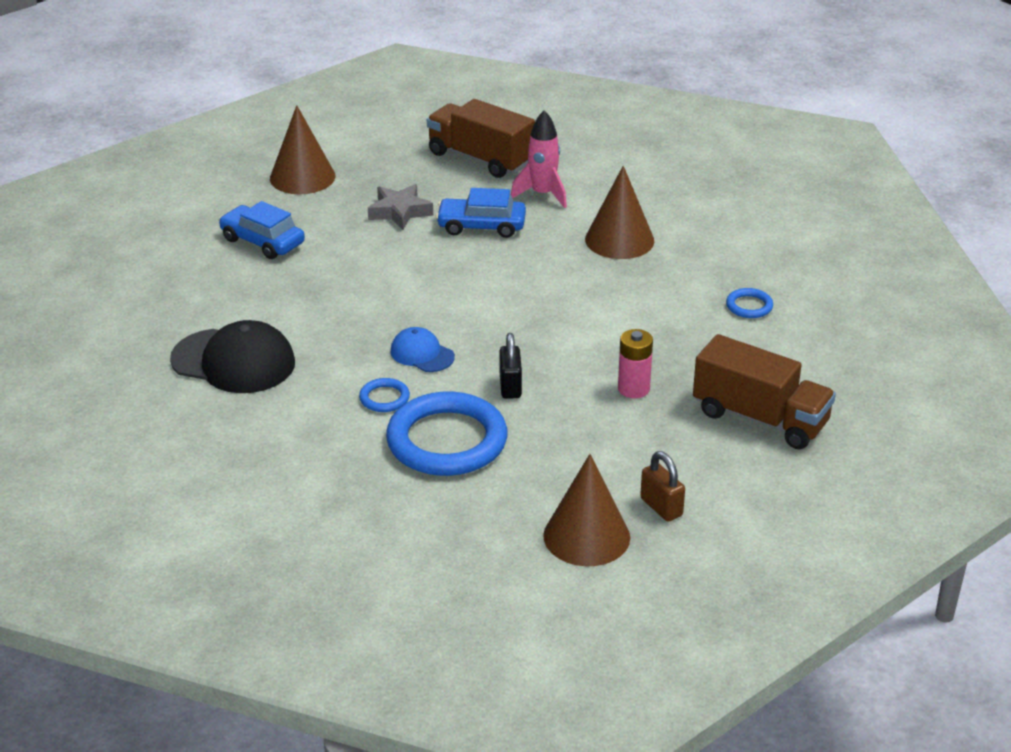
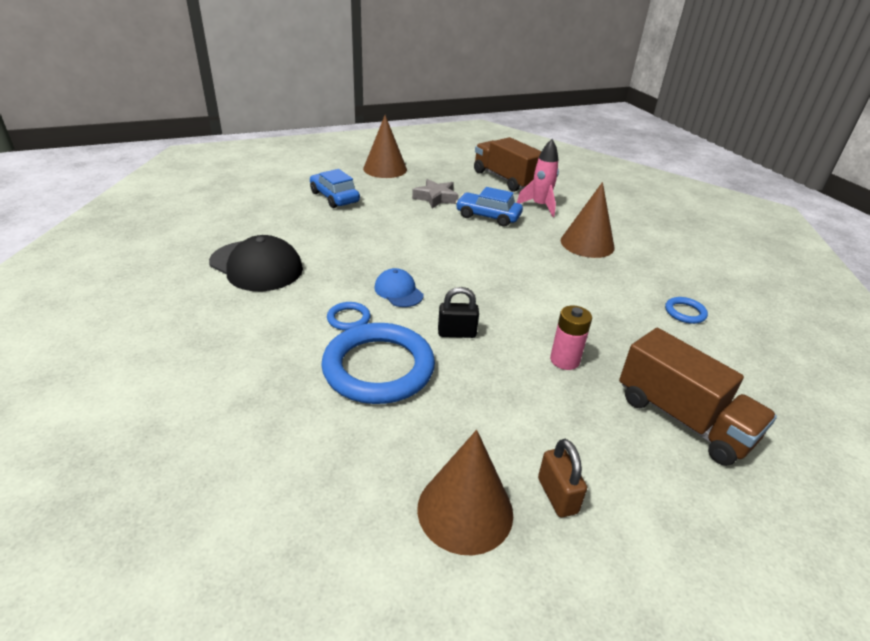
camera: 15 degrees right, 0 degrees up
black padlock [500,333,522,399] -> black padlock turned 75 degrees clockwise [438,287,479,338]

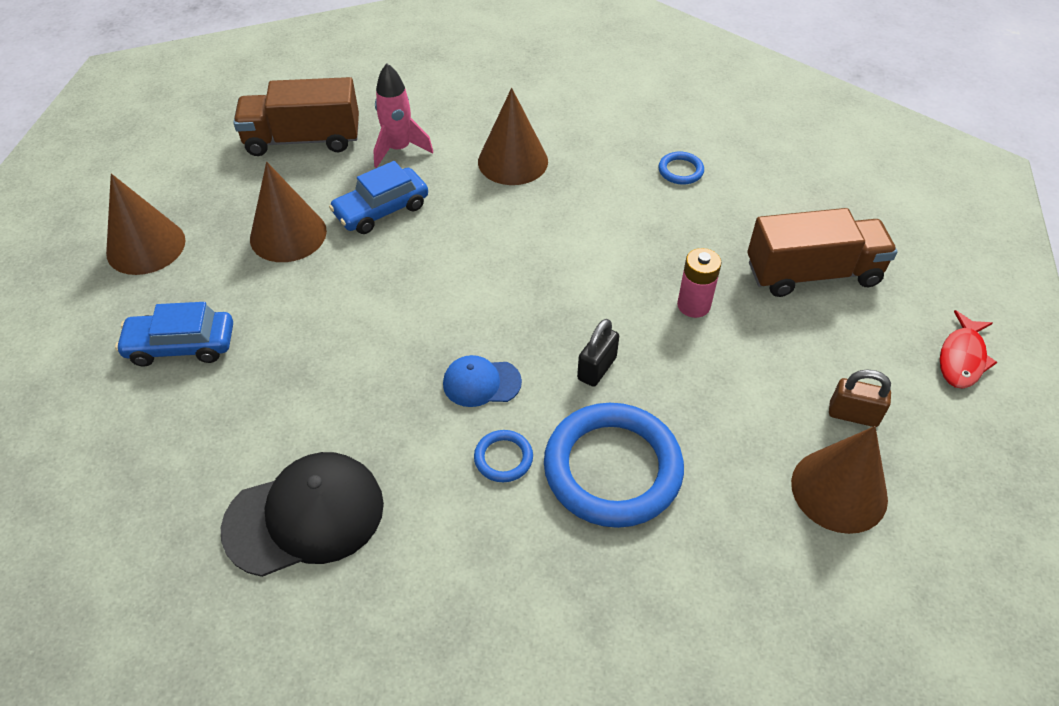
camera: 55 degrees left, 15 degrees up
grey star [412,179,459,208] -> brown cone [250,162,327,262]
none -> red fish [940,310,997,389]

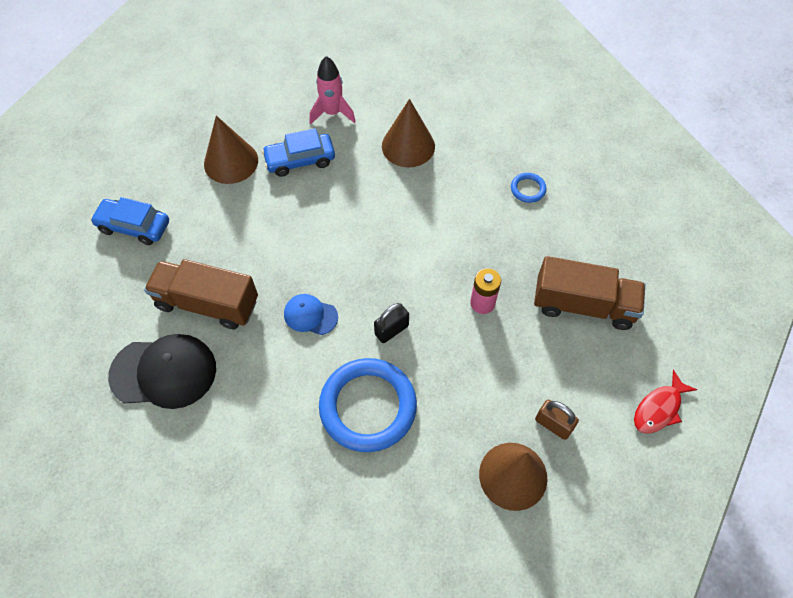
camera: 20 degrees right, 10 degrees up
brown cone [106,174,186,275] -> none
brown truck [233,77,359,156] -> brown truck moved to [144,259,258,329]
blue ring [474,430,533,482] -> none

